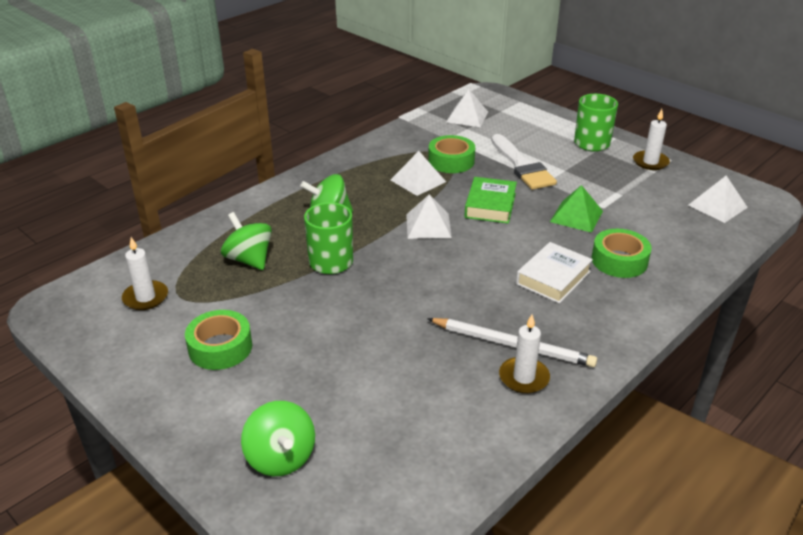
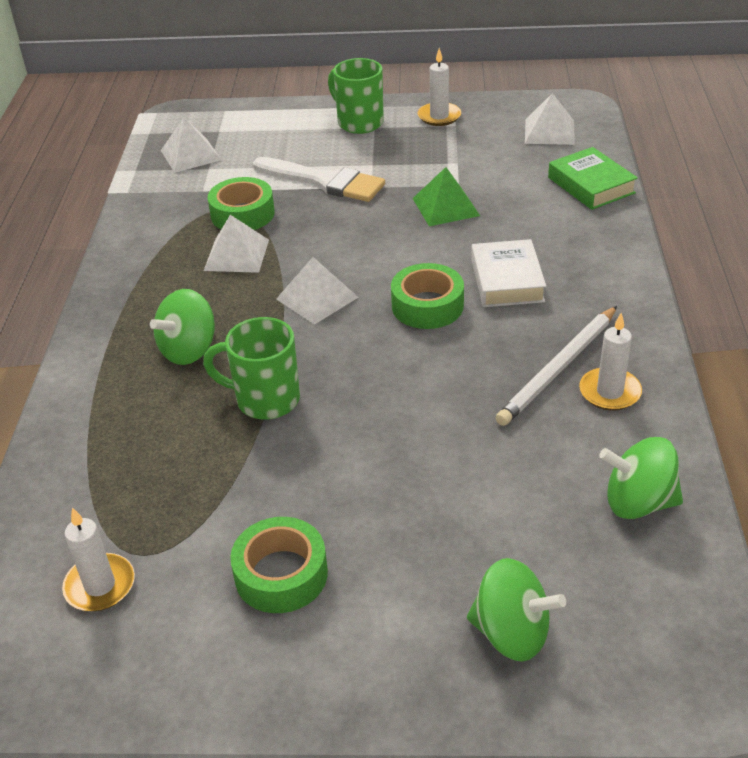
camera: 40 degrees left, 5 degrees up
green spinning top [221,212,272,270] -> green spinning top moved to [599,437,683,519]
white pencil [427,318,597,367] -> white pencil turned 150 degrees clockwise [496,306,617,426]
green book [464,177,517,224] -> green book moved to [548,147,638,210]
green tape [591,229,652,278] -> green tape moved to [391,263,464,329]

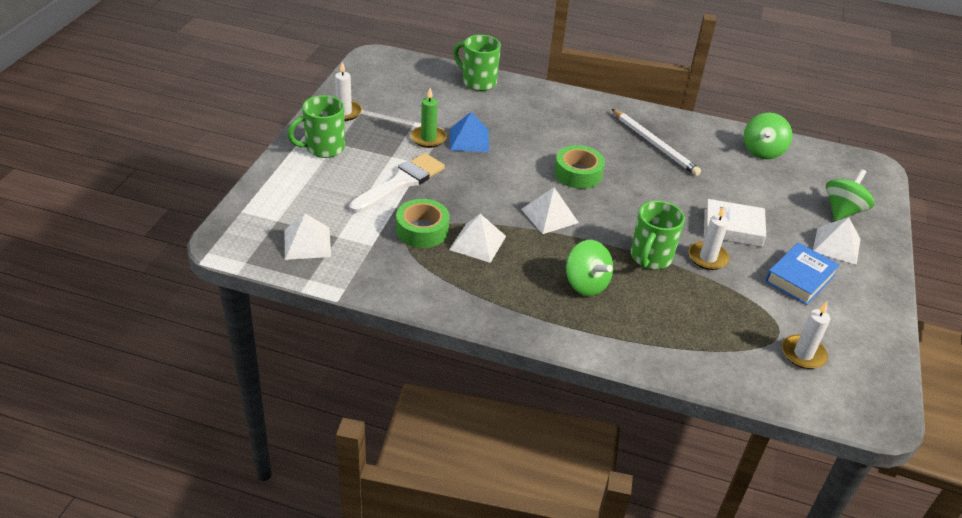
camera: 80 degrees left, 0 degrees up
green tape [230,517,328,613] -> blue book [765,243,840,305]
green pyramid [412,167,480,226] -> blue pyramid [450,112,489,152]
white book [471,239,546,307] -> white book moved to [704,199,766,247]
white pyramid [525,93,575,145] -> white pyramid moved to [813,217,861,265]
green book [548,147,638,210] -> green mug [453,35,501,91]
white candle [579,313,642,411] -> white candle moved to [689,206,730,270]
none -> green candle [411,88,447,148]

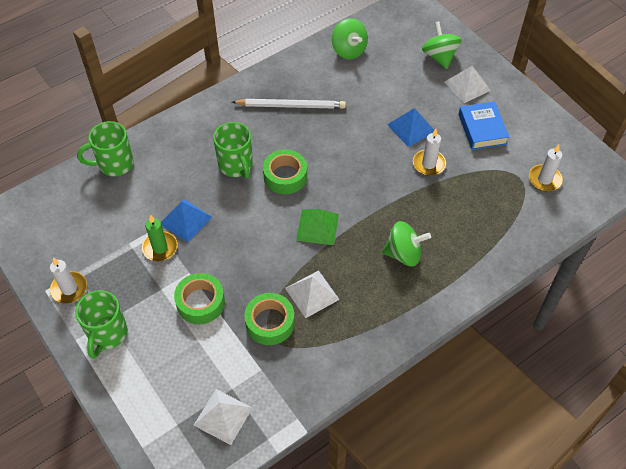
camera: 50 degrees left, 15 degrees up
white brush [349,153,445,213] -> green tape [174,273,225,324]
white pyramid [521,187,579,234] -> green pyramid [296,209,339,245]
green mug [631,201,685,269] -> green mug moved to [213,122,253,179]
white book [704,199,766,247] -> blue pyramid [387,108,434,147]

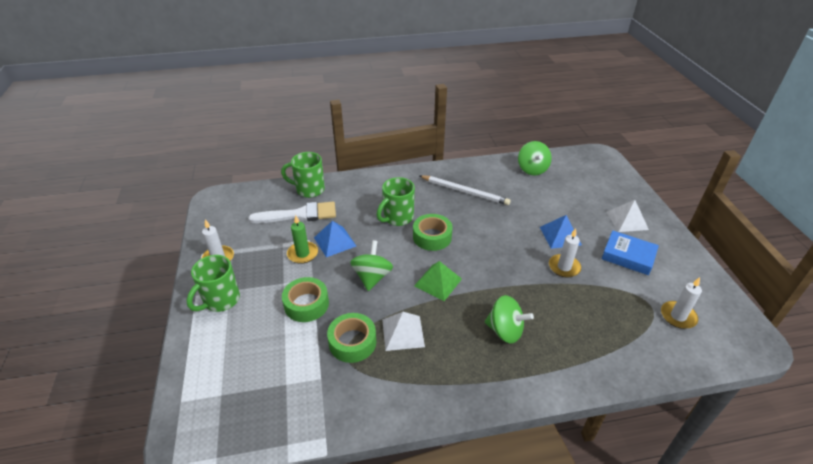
camera: 25 degrees right, 15 degrees down
white pyramid [193,389,253,445] -> none
green mug [213,122,253,179] -> green mug turned 45 degrees clockwise [377,177,415,226]
green spinning top [422,21,462,69] -> green spinning top moved to [350,240,393,291]
blue book [458,102,509,150] -> blue book turned 75 degrees counterclockwise [601,230,659,275]
none -> white brush [248,202,336,223]

